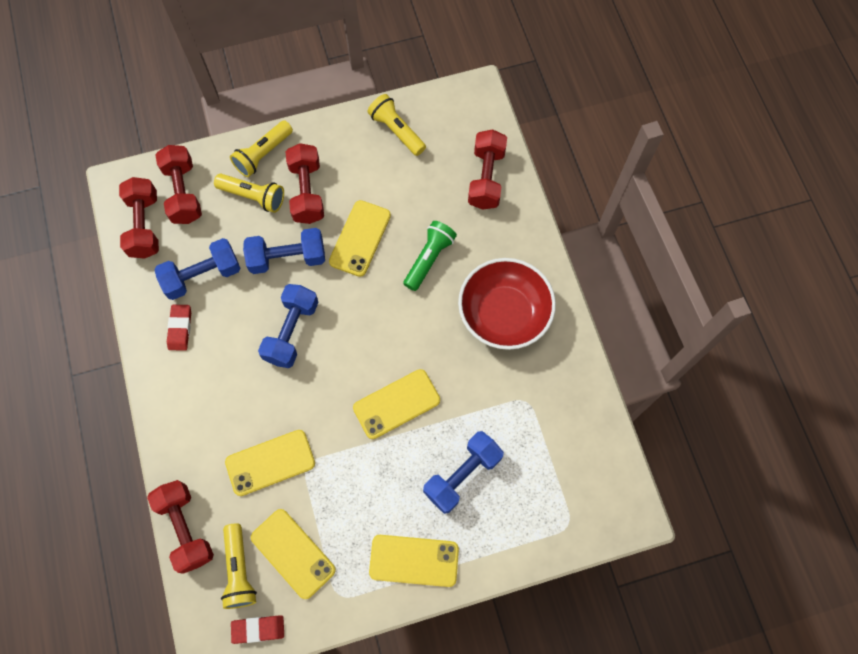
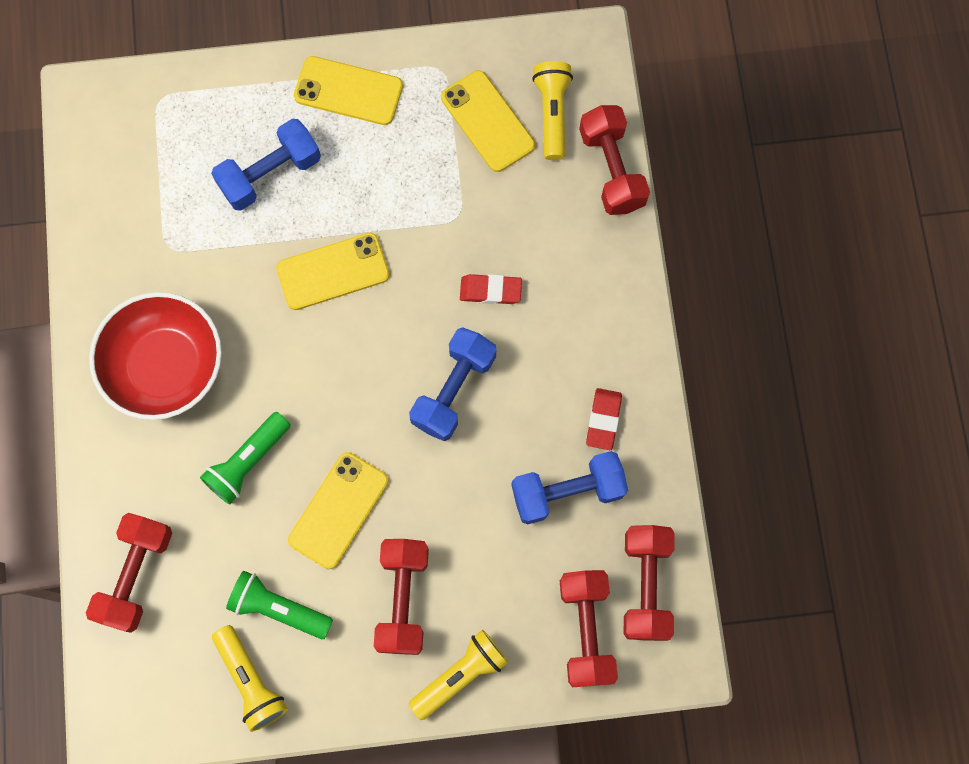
camera: 170 degrees left, 5 degrees up
yellow flashlight [214,174,284,213] -> none
yellow phone [225,430,315,496] -> none
red eraser [231,615,284,644] -> red eraser moved to [460,274,522,304]
blue dumbbell [243,228,325,274] -> none
none -> green flashlight [226,571,333,639]

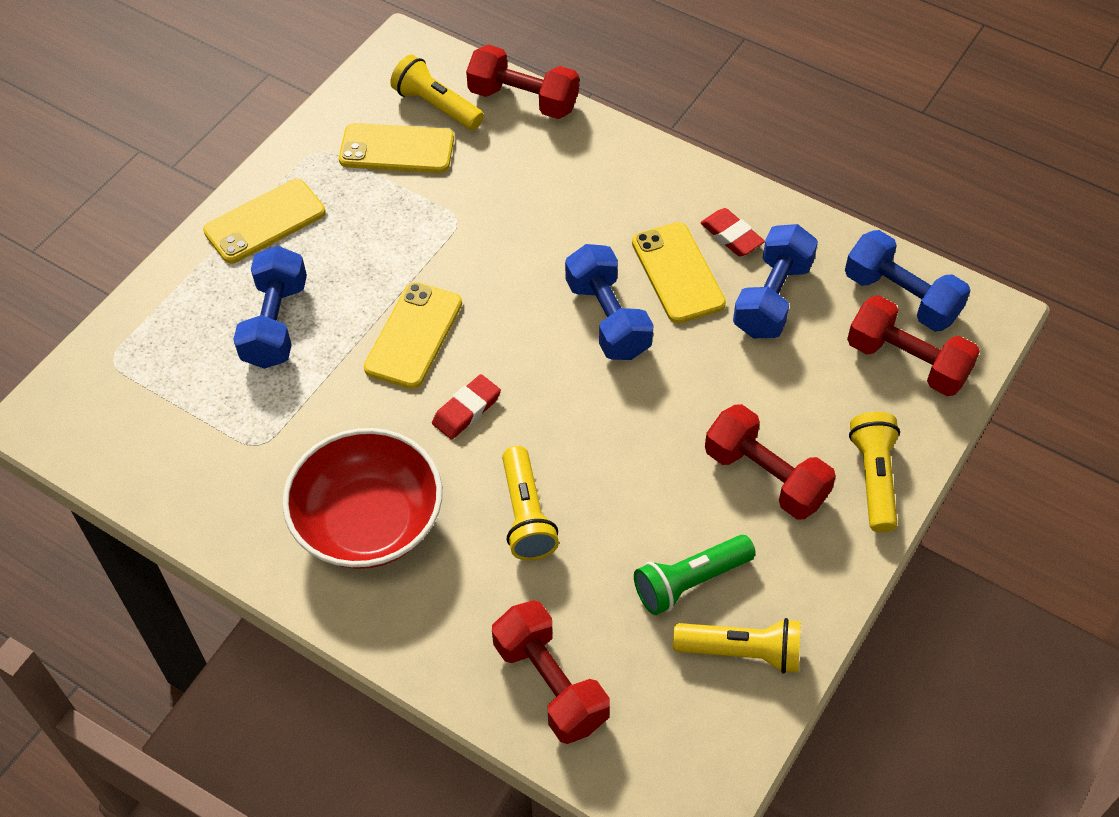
camera: 50 degrees left, 20 degrees down
green flashlight [200,412,291,505] -> yellow flashlight [502,446,559,561]
yellow phone [288,452,388,569] -> yellow phone moved to [632,222,726,323]
red eraser [460,274,522,304] -> red eraser moved to [432,374,501,440]
red dumbbell [624,525,675,641] -> blue dumbbell [845,230,971,331]

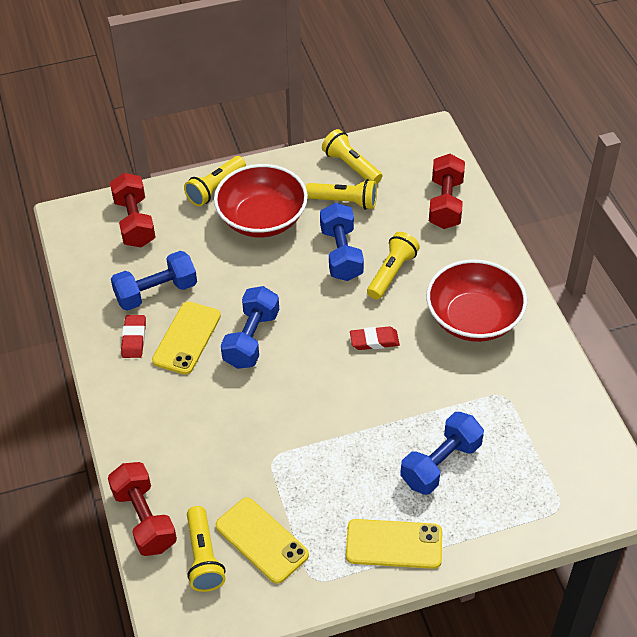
camera: 140 degrees left, 5 degrees down
yellow phone [364,282,462,389] -> none
green flashlight [634,535,756,615] -> yellow flashlight [306,179,377,210]
red dumbbell [705,404,836,519] -> red bowl [214,164,308,238]
blue dumbbell [845,230,971,331] -> blue dumbbell moved to [320,203,364,281]

